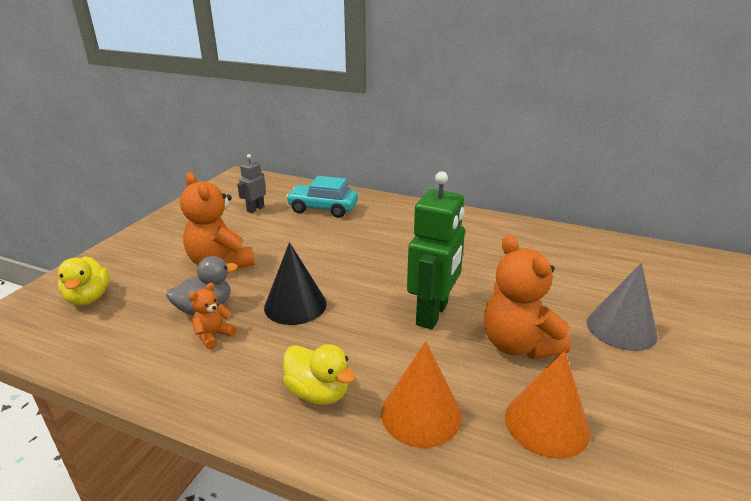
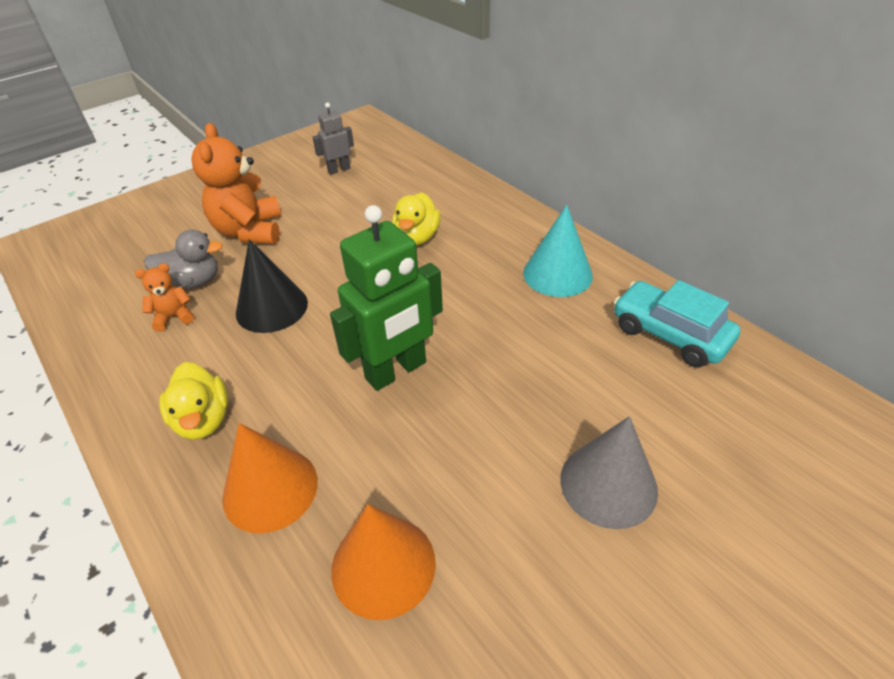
camera: 30 degrees right, 15 degrees up
yellow duck [58,256,110,305] -> yellow duck moved to [392,192,441,246]
turquoise car [286,176,358,218] -> turquoise car moved to [614,280,741,368]
orange teddy bear [484,235,571,359] -> none
none -> turquoise cone [523,205,593,297]

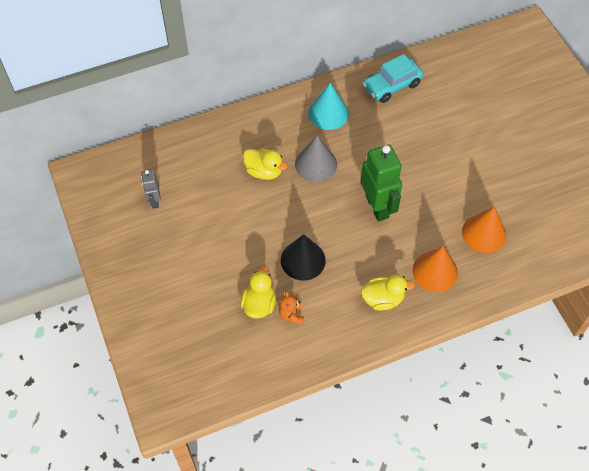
camera: 75 degrees left, 15 degrees up
grey duck [144,230,223,289] -> yellow duck [241,266,276,319]
orange teddy bear [192,123,281,244] -> none
grey cone [560,416,658,529] -> grey cone moved to [295,135,337,182]

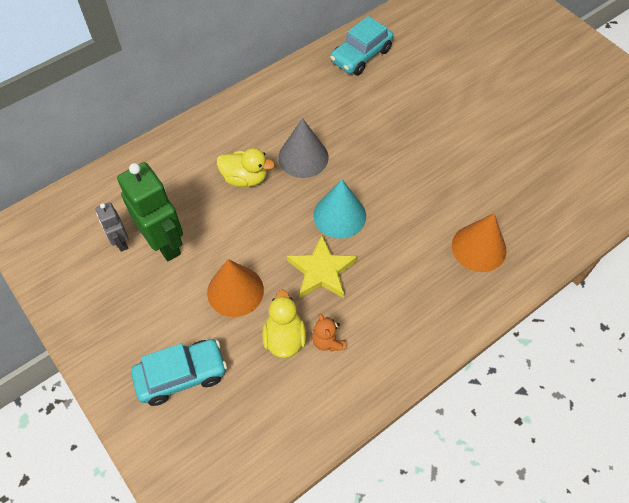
camera: 15 degrees left, 0 degrees up
black cone [281,234,326,281] -> yellow star [287,235,357,298]
turquoise cone [308,83,349,130] -> turquoise cone moved to [313,179,366,239]
green robot [361,144,402,222] -> green robot moved to [117,162,183,261]
yellow duck [361,275,415,311] -> none
orange cone [462,206,506,253] -> orange cone moved to [207,259,264,317]
none -> turquoise car [131,339,227,406]

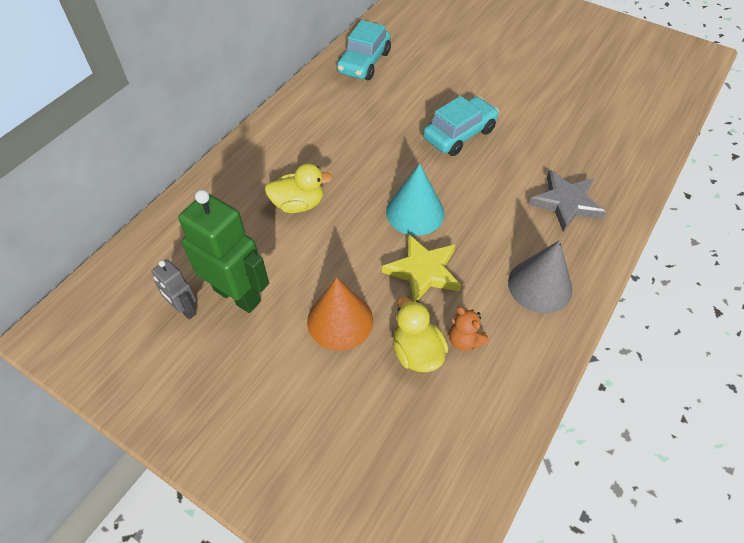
camera: 20 degrees left, 5 degrees down
turquoise car [131,339,227,406] -> turquoise car moved to [423,96,499,156]
grey cone [278,118,328,178] -> grey cone moved to [508,240,572,313]
orange cone [452,214,506,272] -> grey star [529,170,606,232]

